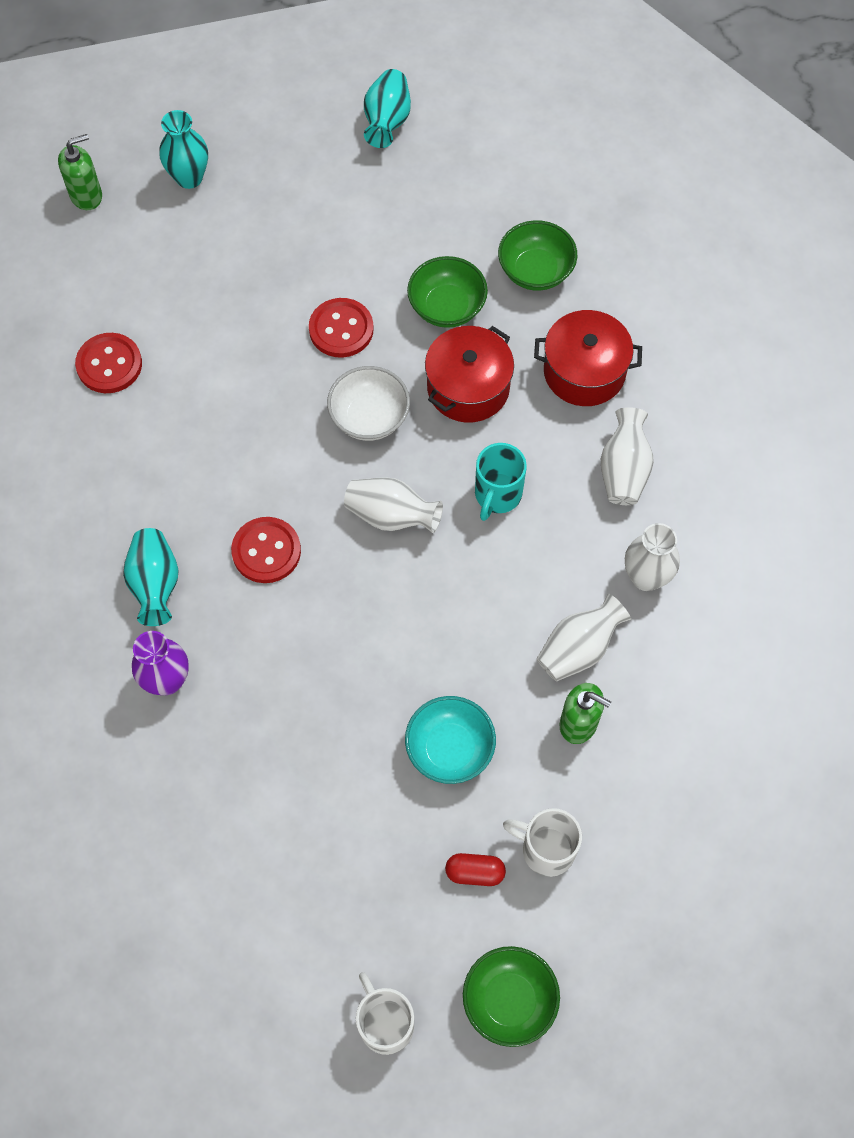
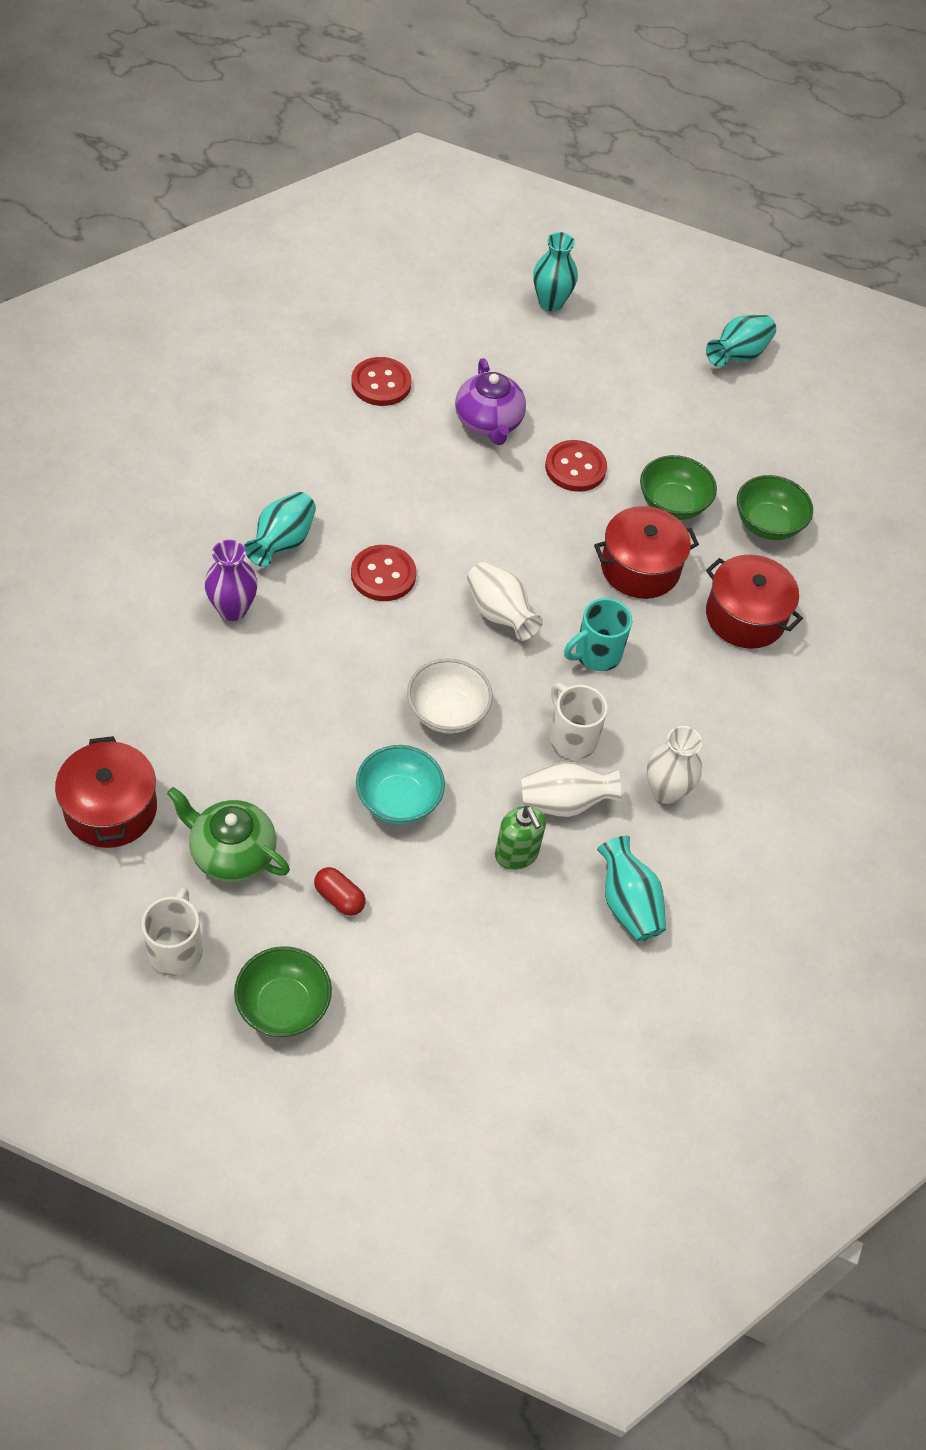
camera: 30 degrees right, 10 degrees down
green soap dispenser [58,134,102,210] -> none
white bowl [327,366,410,441] -> white bowl moved to [407,658,493,734]
white mug [503,808,582,877] -> white mug moved to [550,683,608,760]
white vase [601,407,654,505] -> none
none -> red pot [55,736,157,848]
none -> green teapot [167,787,290,882]
none -> purple teapot [455,358,526,445]
none -> turquoise vase [597,836,666,942]

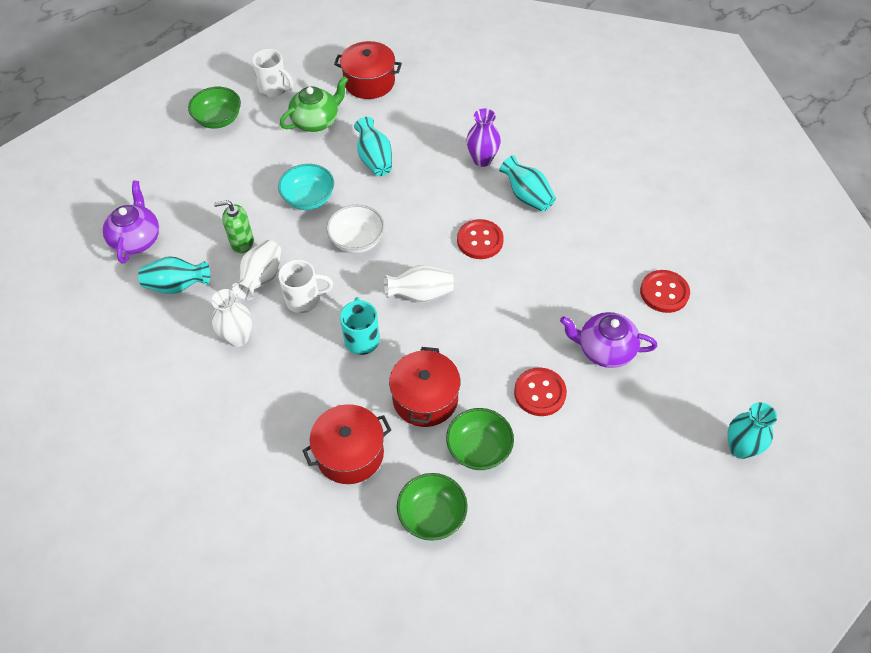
camera: 120 degrees right, 0 degrees up
red capsule [314,867,366,916] -> none
turquoise vase [706,315,776,367] -> turquoise vase moved to [354,117,392,176]
none -> purple teapot [103,181,159,264]

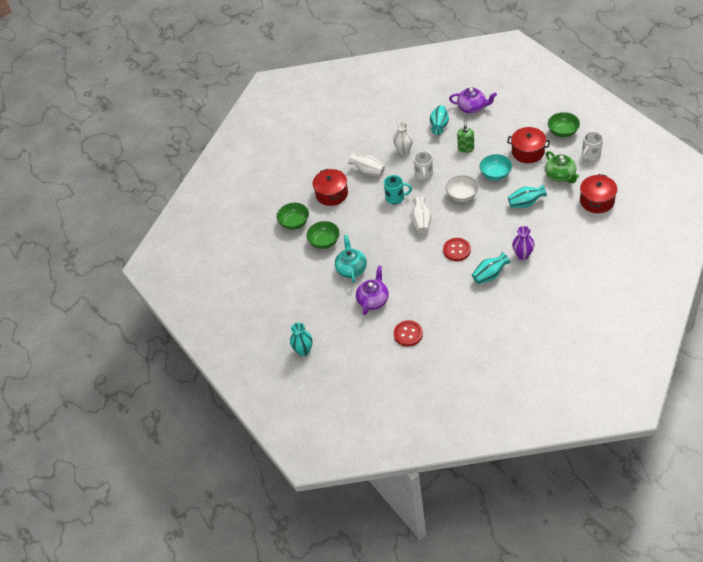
camera: 105 degrees right, 5 degrees down
white vase [232,240,281,300] -> white vase moved to [348,153,385,176]
red pot [389,347,460,427] -> red pot moved to [507,127,550,163]
red button [514,367,567,416] -> turquoise teapot [335,235,367,283]

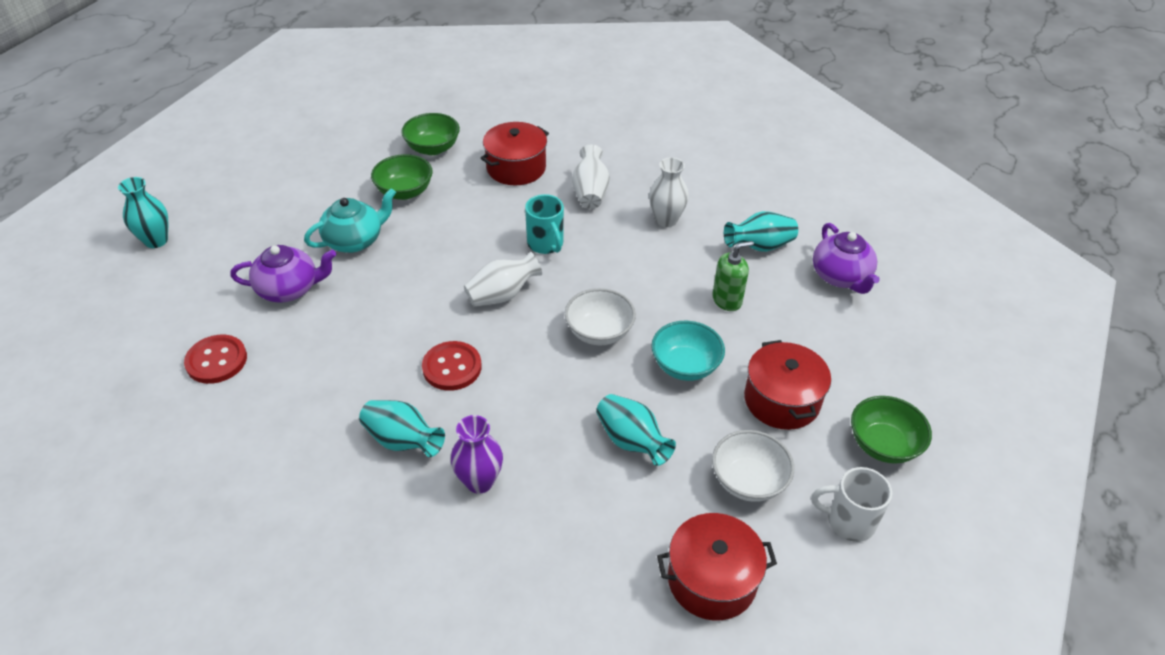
camera: 55 degrees right, 5 degrees down
white mug [414,151,433,181] -> none
green teapot [545,151,579,183] -> white bowl [712,430,794,502]

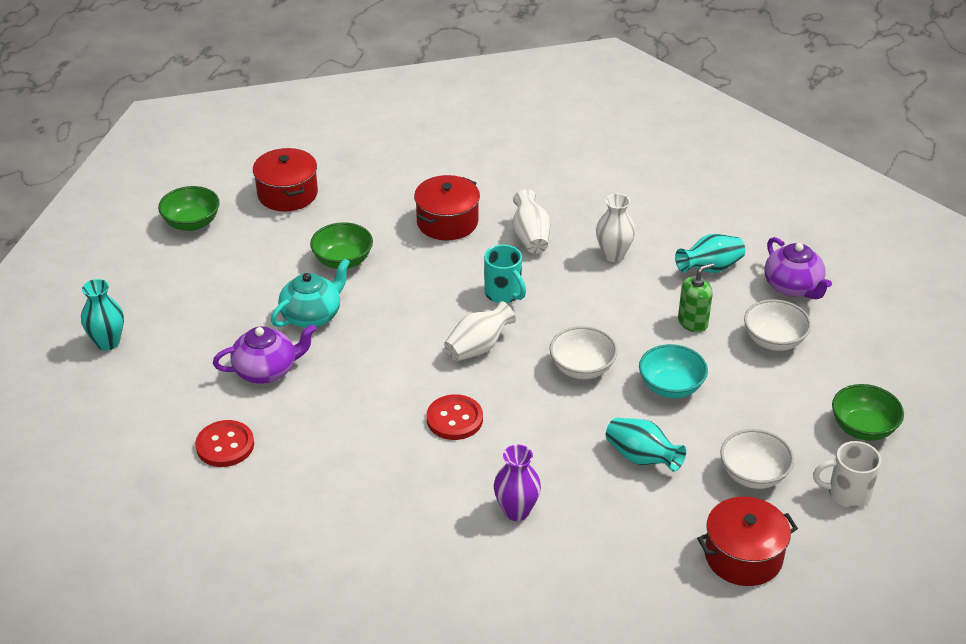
camera: 10 degrees left, 5 degrees down
turquoise vase [359,400,445,457] -> none
green bowl [401,113,460,155] -> green bowl moved to [158,186,220,231]
red pot [744,340,831,430] -> red pot moved to [253,148,318,212]
none -> white bowl [744,299,811,351]

